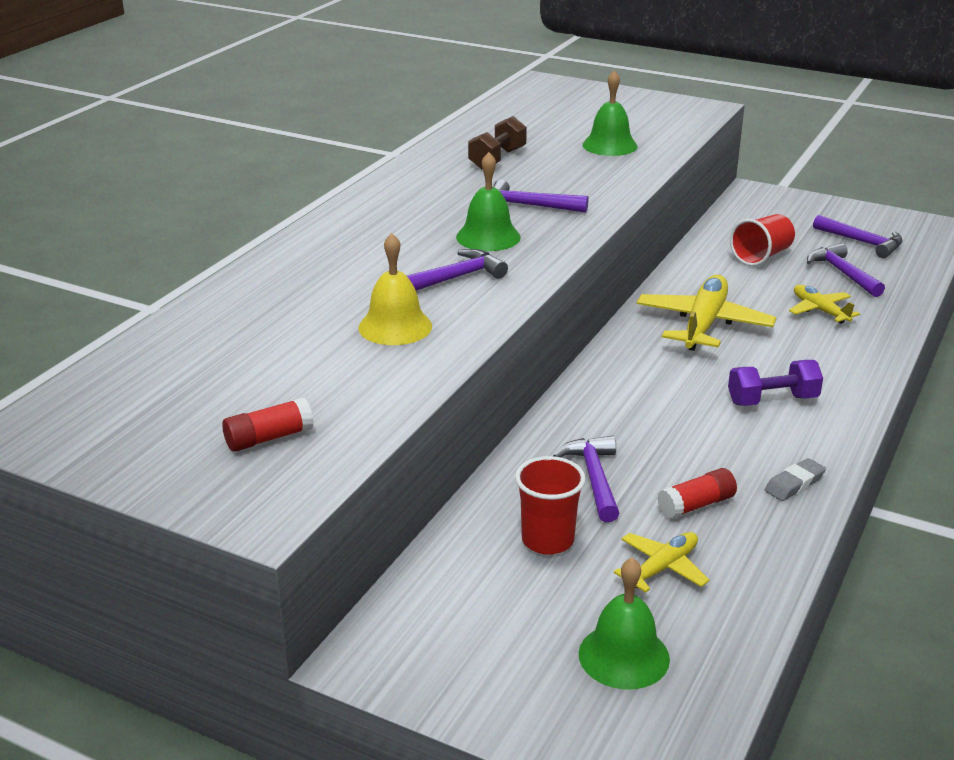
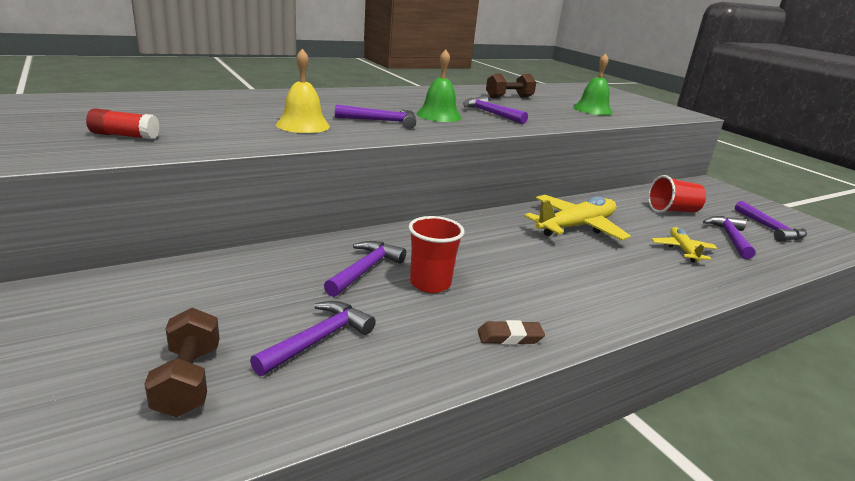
camera: 30 degrees right, 5 degrees down
red cup [515,456,586,555] -> red cup moved to [408,216,464,293]
green bell [579,558,670,689] -> brown dumbbell [145,307,220,417]
yellow plane [614,532,709,593] -> purple hammer [250,301,376,376]
red glue stick [657,468,737,519] -> none
purple dumbbell [728,360,823,406] -> none
grey eraser [765,458,826,501] -> brown eraser [478,320,545,345]

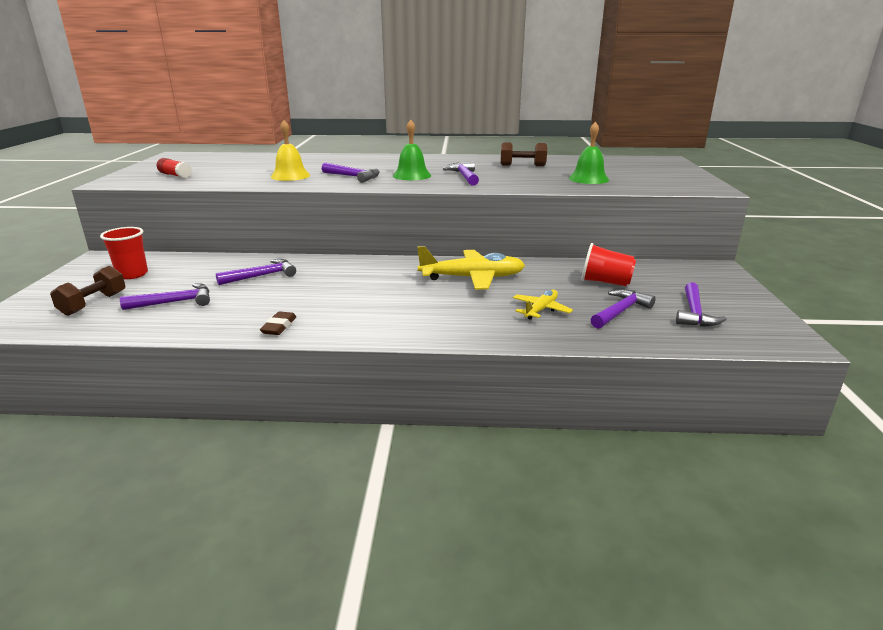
camera: 35 degrees right, 0 degrees up
red cup [408,216,464,293] -> red cup moved to [100,227,148,279]
brown eraser [478,320,545,345] -> brown eraser turned 75 degrees clockwise [260,311,296,335]

